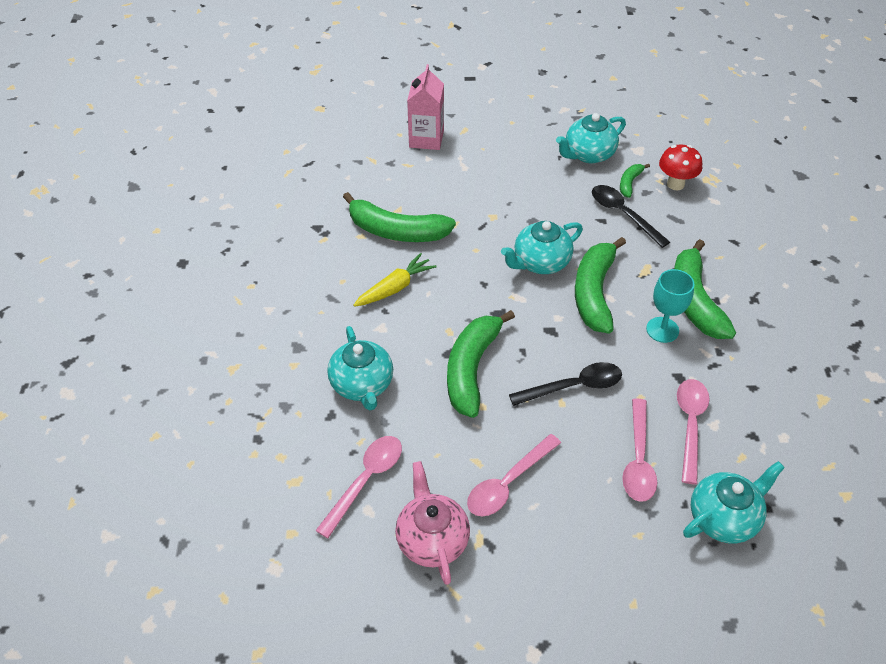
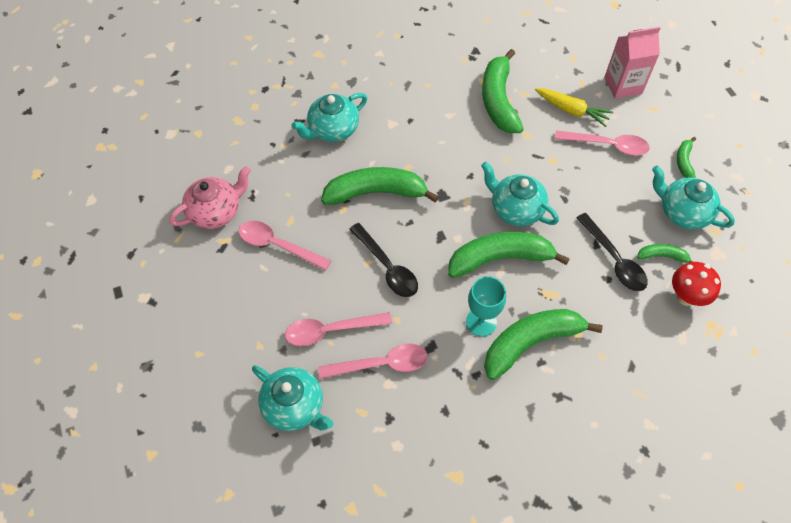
camera: 70 degrees right, 10 degrees up
pink spoon [315,436,402,538] -> pink spoon moved to [555,131,650,156]
yellow carrot [353,253,437,307] -> yellow carrot moved to [535,88,613,127]
black spoon [592,185,670,248] -> black spoon turned 120 degrees clockwise [577,213,648,291]
none -> green banana [677,137,696,178]

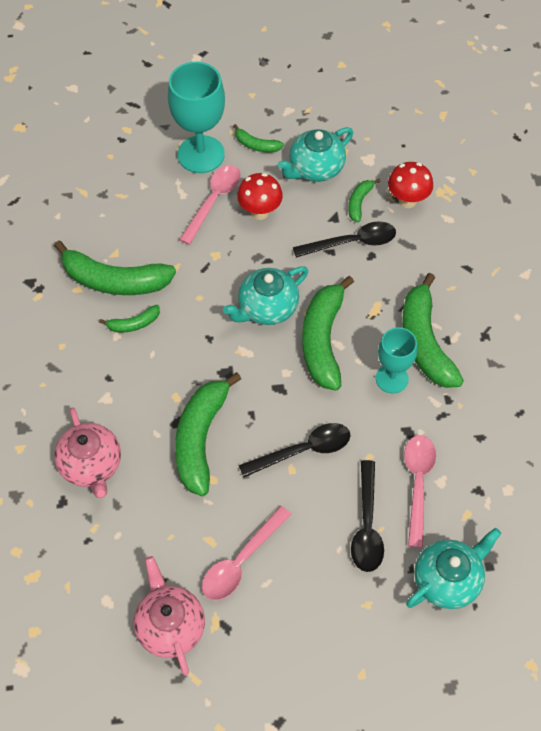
camera: 75 degrees left, 0 degrees up
pink spoon [285,312,392,346] -> black spoon [351,460,384,572]
turquoise teapot [291,93,367,142] -> pink teapot [54,407,121,498]
yellow carrot [535,88,613,127] -> none
pink carton [604,27,660,99] -> none
none -> green banana [99,305,160,333]
none -> turquoise goblet [168,62,225,173]
none -> red mushroom [237,173,283,220]

